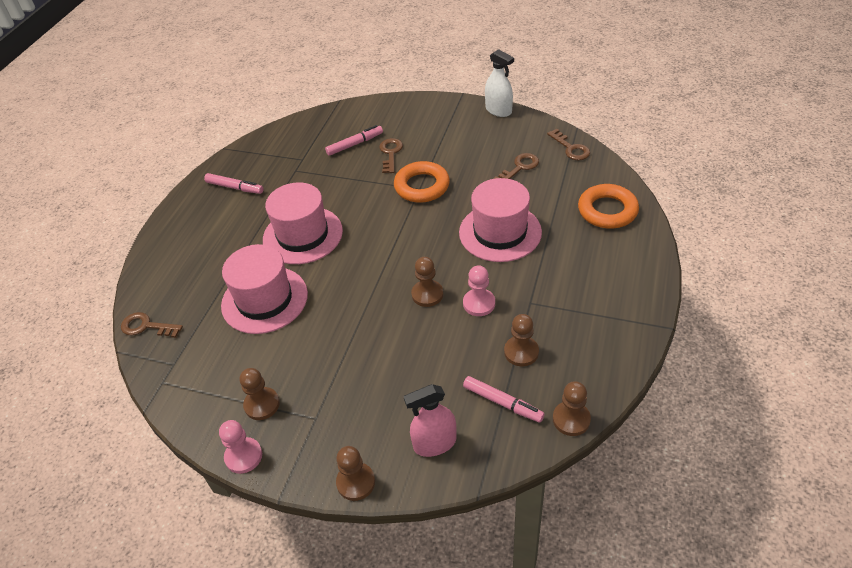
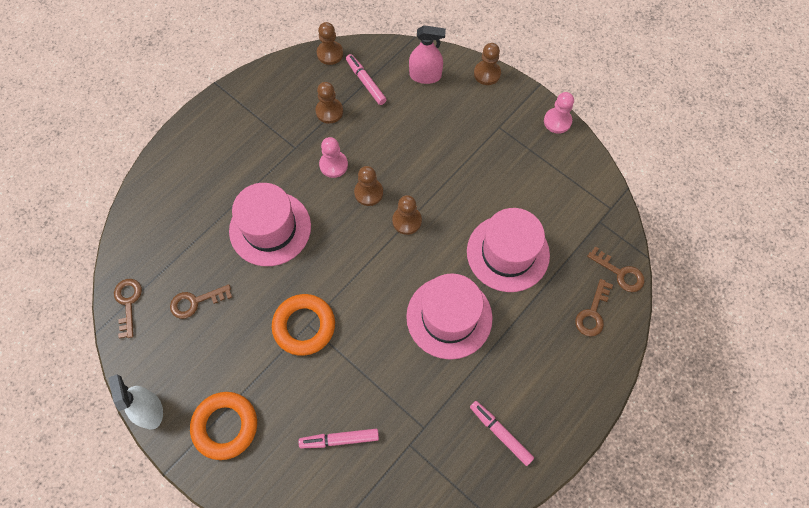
camera: 160 degrees left, 20 degrees up
brown pawn [240,368,280,420] -> brown pawn moved to [392,195,422,235]
brown key [380,138,403,173] -> brown key moved to [575,279,613,337]
orange ring [578,184,639,229] -> orange ring moved to [190,392,257,460]

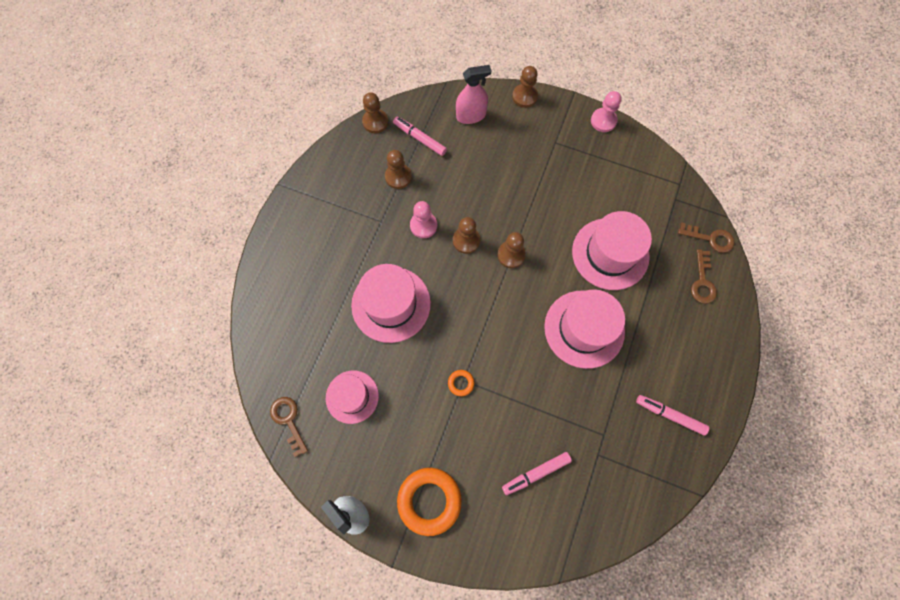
camera: 20 degrees left, 5 degrees up
brown key [170,284,232,319] -> pink hat [326,370,379,424]
orange ring [272,294,335,356] -> orange ring [448,370,474,396], size x0.44

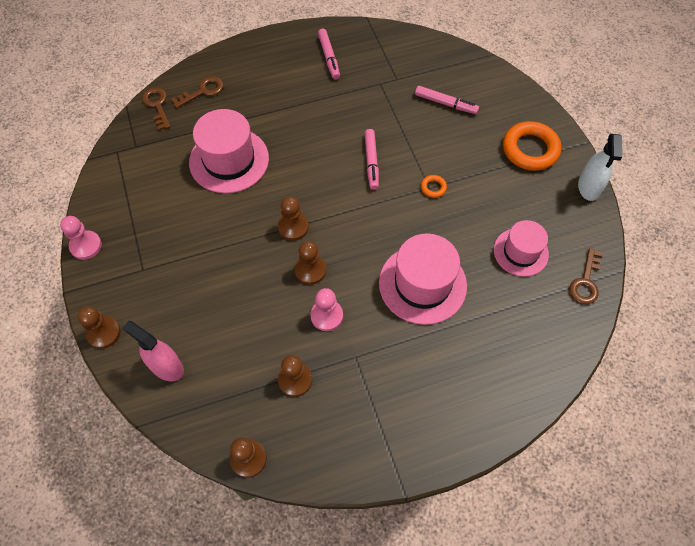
camera: 130 degrees left, 10 degrees down
pink marker [393,117,447,156] -> pink marker moved to [365,129,379,190]
pink hat [544,290,625,369] -> none

